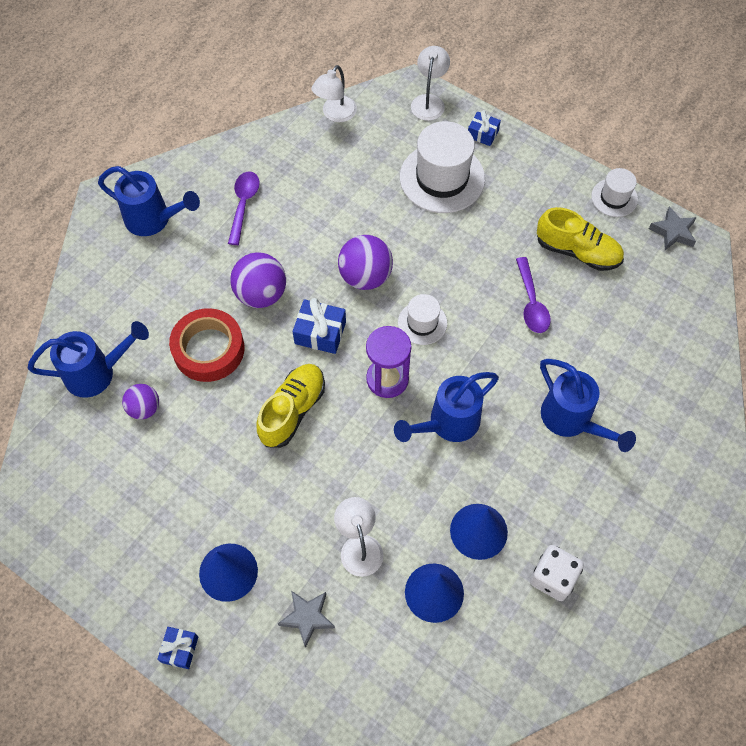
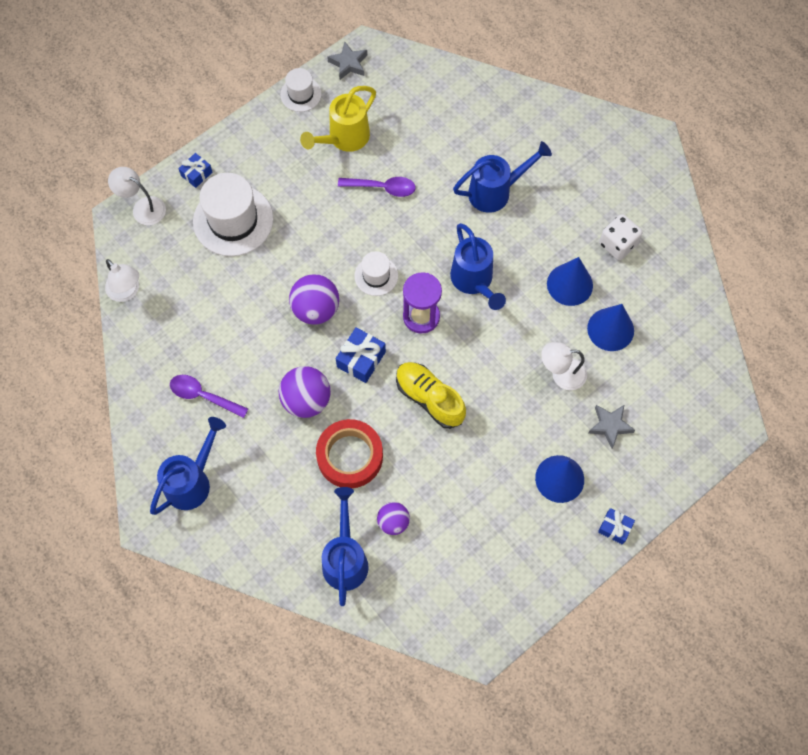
camera: 75 degrees left, 5 degrees up
yellow shoe [537,207,624,271] -> yellow watering can [300,86,376,152]

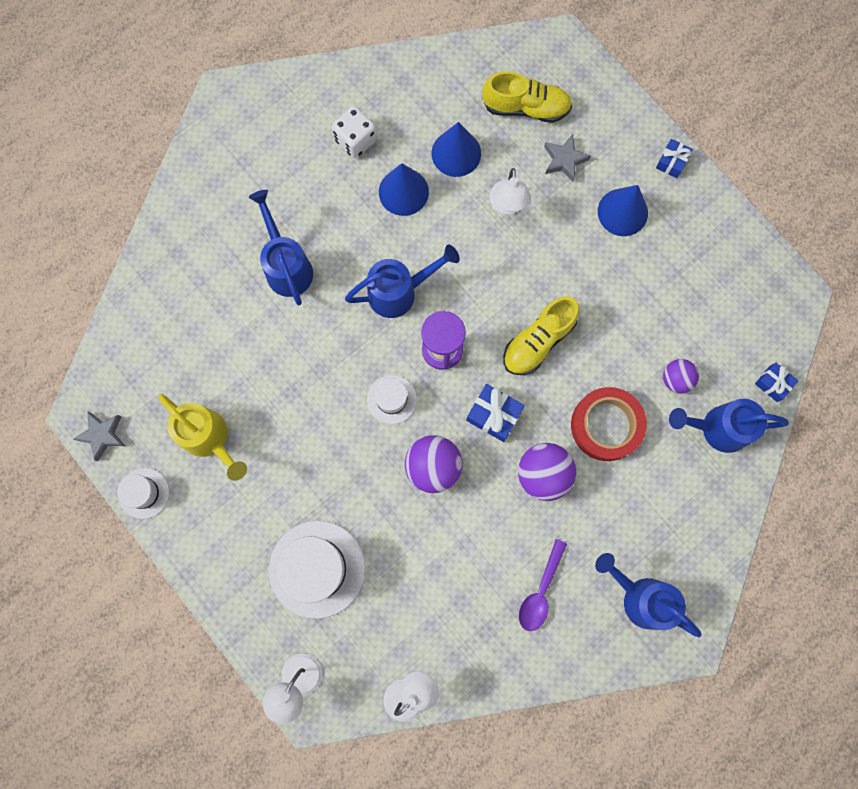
camera: 90 degrees left, 10 degrees up
blue gift [178,153,212,188] -> blue gift moved to [755,363,798,402]
purple spoon [338,177,416,197] -> none
none -> yellow shoe [482,71,572,123]

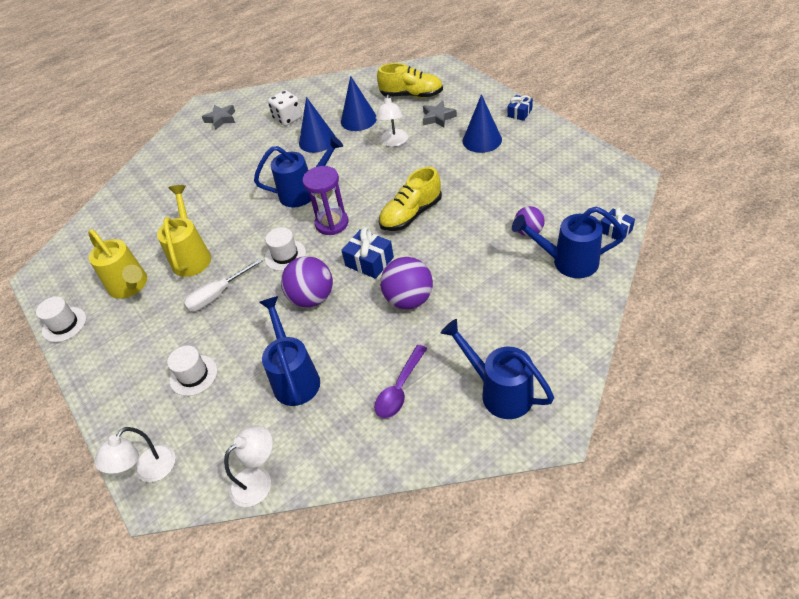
camera: 10 degrees right, 30 degrees down
grey star [73,412,125,461] -> grey star moved to [202,105,235,130]
blue watering can [249,190,313,305] -> blue watering can moved to [259,296,320,406]
white hat [269,521,365,619] -> white hat [167,346,217,396], size x0.54
red tape [571,387,647,461] -> none
none -> yellow watering can [157,185,211,277]
none -> white screwdriver [183,258,262,312]

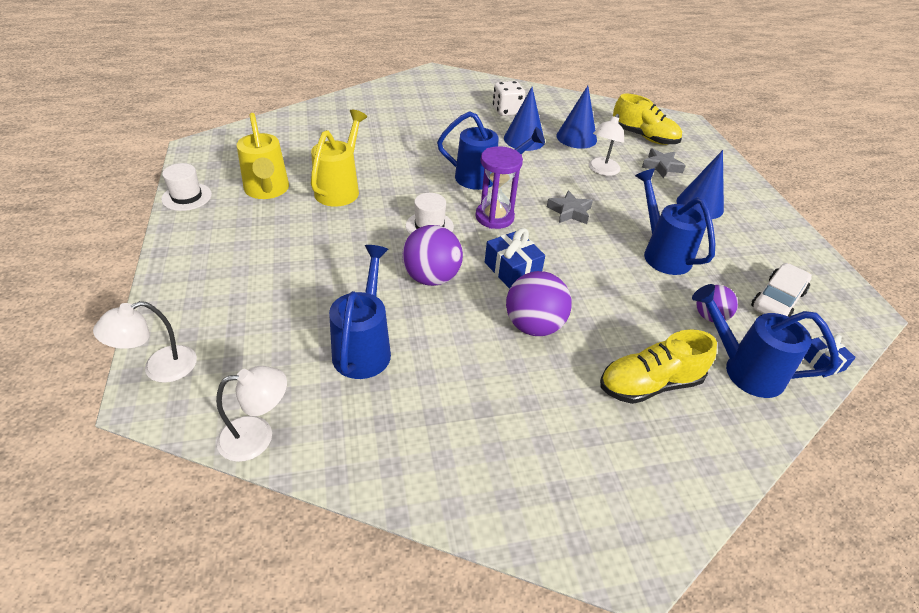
camera: 15 degrees right, 5 degrees down
white hat [167,346,217,396] -> none
white screwdriver [183,258,262,312] -> none
grey star [202,105,235,130] -> grey star moved to [547,190,593,224]
purple spoon [375,345,427,418] -> none
yellow shoe [379,167,442,231] -> yellow shoe moved to [600,329,717,404]
blue watering can [441,319,554,419] -> blue watering can moved to [635,169,715,275]
blue gift [507,95,533,121] -> none
none -> white car [751,263,812,317]

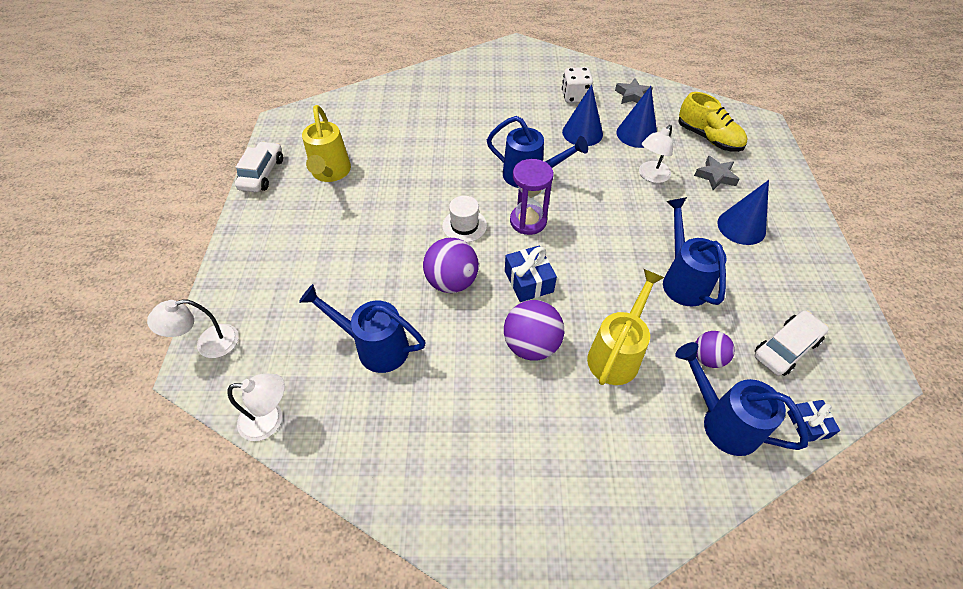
camera: 15 degrees right, 10 degrees up
white hat [161,163,212,211] -> white car [235,141,283,192]
yellow watering can [311,110,367,207] -> yellow watering can moved to [587,269,665,385]
blue watering can [329,245,391,379] -> blue watering can turned 90 degrees counterclockwise [299,284,426,373]
grey star [547,190,593,224] -> grey star moved to [615,78,653,104]
yellow shoe [600,329,717,404] -> none

